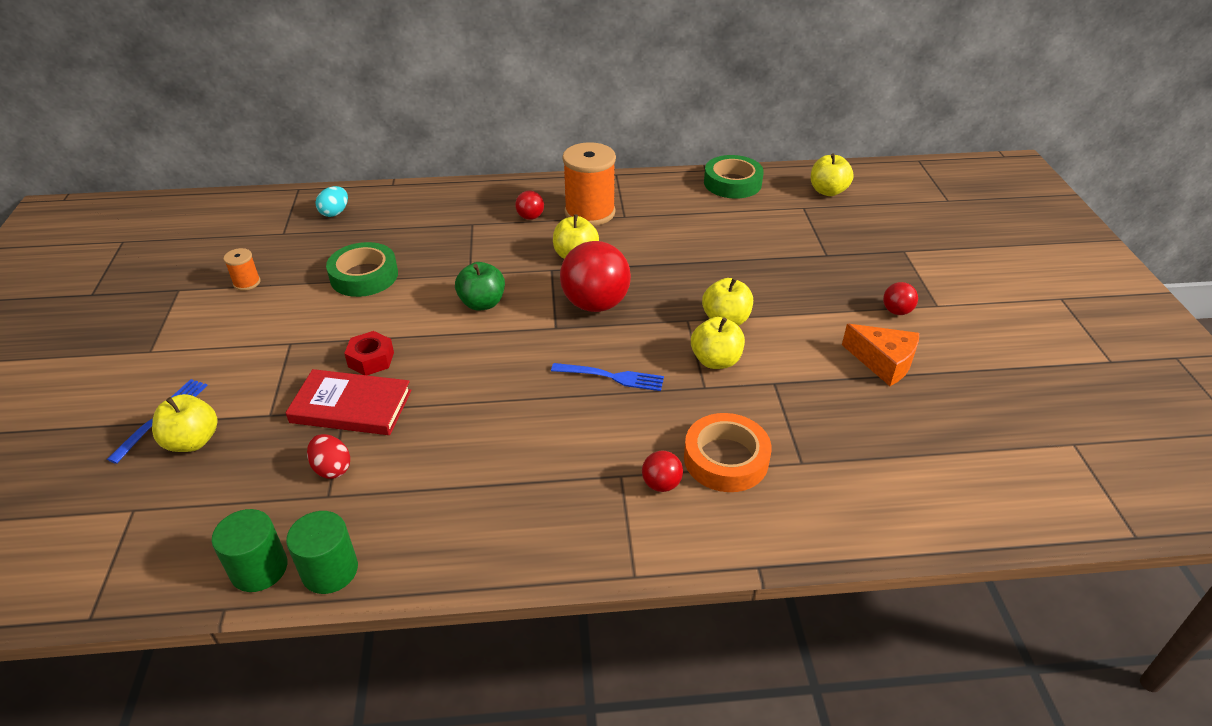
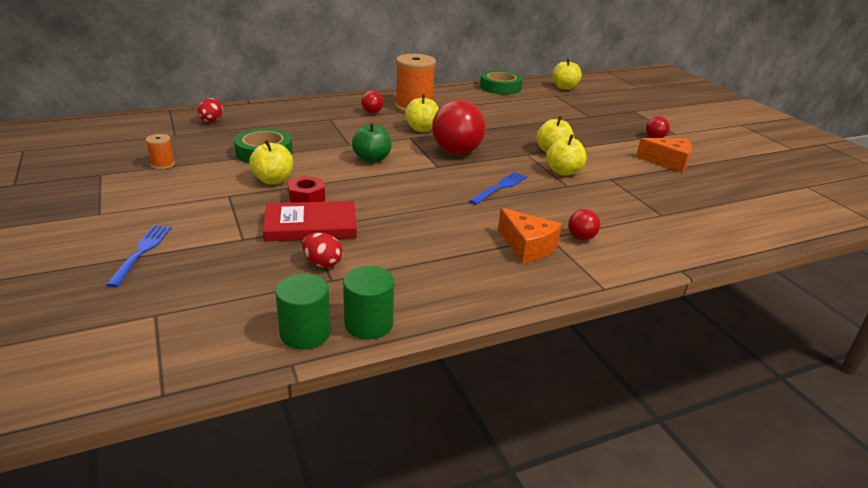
camera: 20 degrees left, 10 degrees down
yellow apple [152,394,218,452] -> yellow apple moved to [249,140,293,185]
turquoise egg [315,186,348,217] -> red egg [198,98,223,122]
blue fork [551,363,664,391] -> blue fork turned 45 degrees counterclockwise [469,172,527,205]
orange tape [684,413,772,492] -> none
none -> orange cheese [498,208,562,263]

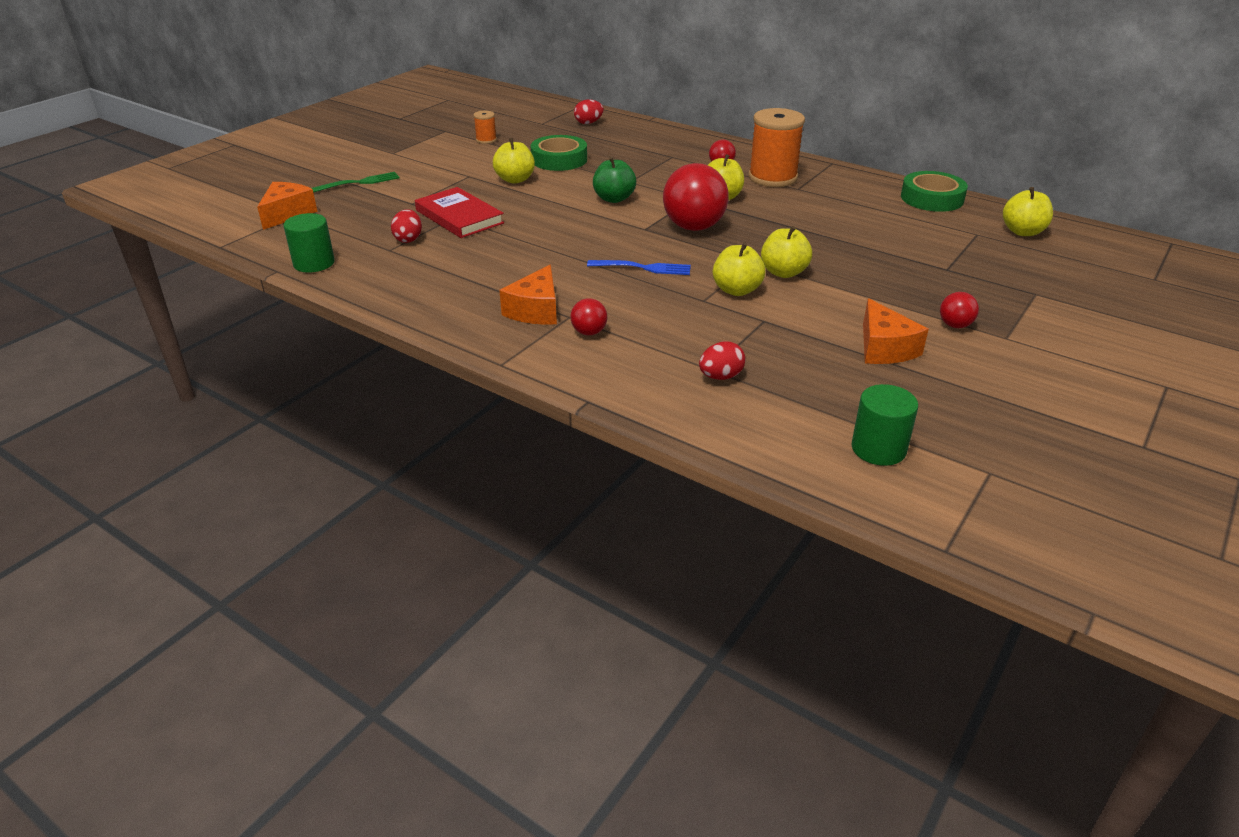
camera: 60 degrees right, 5 degrees up
blue fork [106,225,171,287] -> green fork [311,172,399,193]
red nut [288,176,325,203] -> none
green cylinder [343,266,394,339] -> green cylinder moved to [851,384,918,466]
none -> orange cheese [257,182,318,230]
none -> red egg [699,341,745,380]

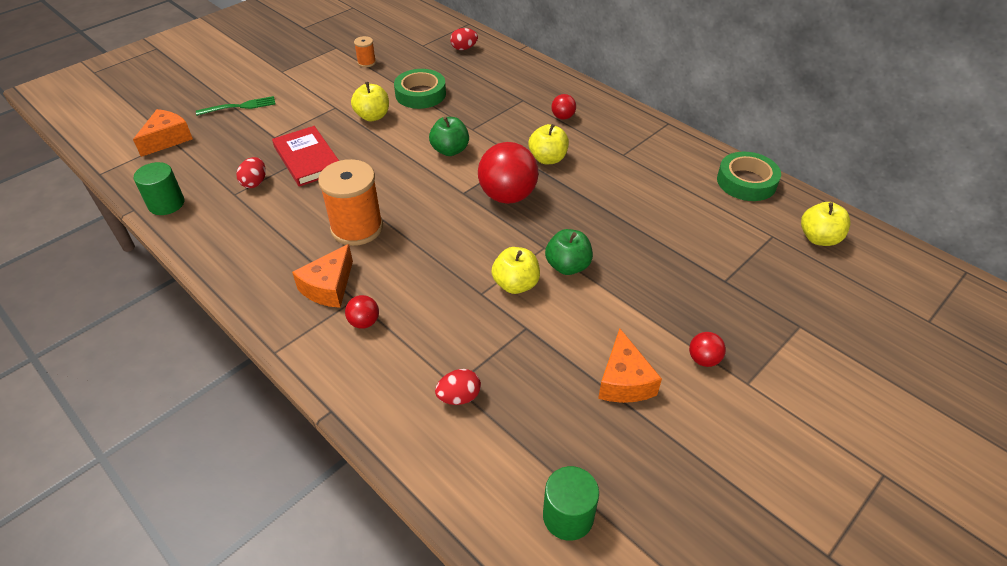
camera: 10 degrees right, 10 degrees up
blue fork [587,260,691,275] -> none
orange spool [748,108,805,187] -> orange spool moved to [318,159,383,246]
yellow apple [761,226,812,278] -> green apple [545,229,593,275]

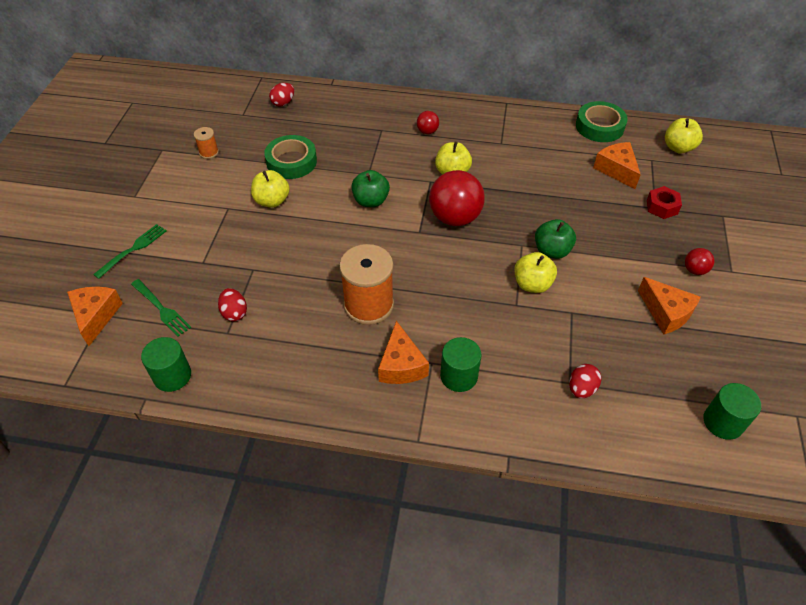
camera: 35 degrees left, 5 degrees up
red book [272,126,339,187] -> none
red ball [345,295,379,329] -> green cylinder [440,337,482,392]
none -> green fork [131,279,191,337]
none -> orange cheese [593,142,641,189]
none -> red nut [647,186,682,219]

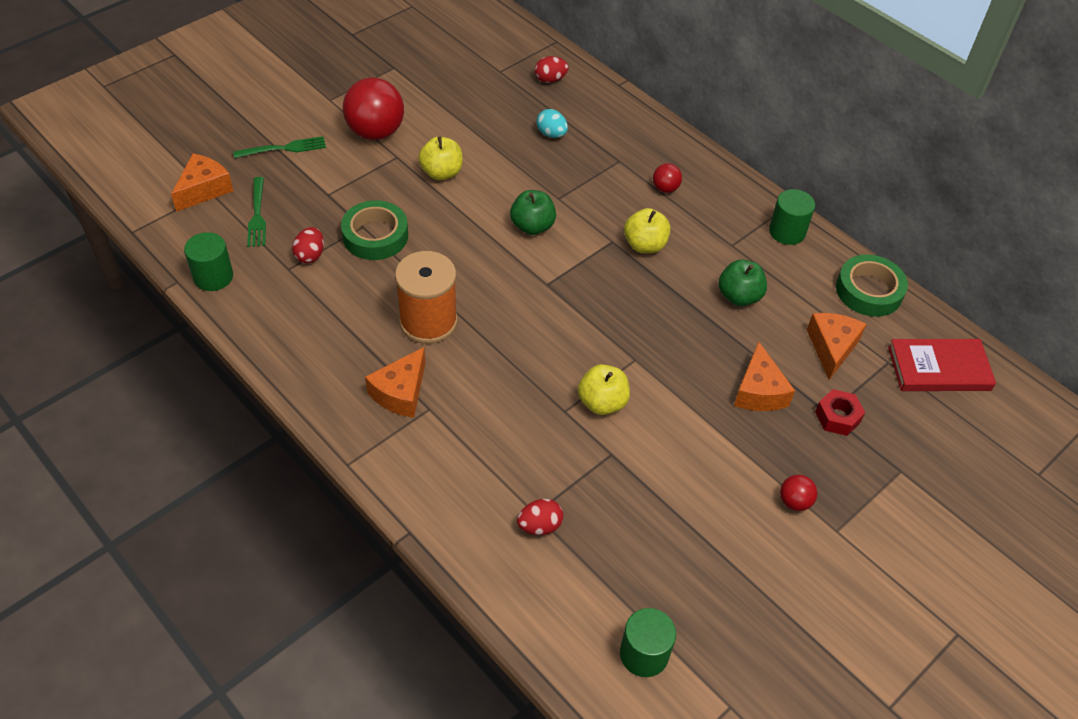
camera: 35 degrees right, 0 degrees up
orange spool [194,127,219,159] -> none
green tape [264,135,317,179] -> green tape moved to [341,200,408,260]
red ball [429,170,485,226] -> red ball moved to [343,78,404,140]
green cylinder [440,337,482,392] -> green cylinder moved to [769,189,815,245]
green apple [535,219,576,259] -> green apple moved to [718,259,767,306]
orange cheese [638,277,701,334] -> orange cheese moved to [734,342,795,411]
yellow apple [665,118,703,154] -> red book [888,339,996,391]
none -> turquoise egg [537,109,568,138]

